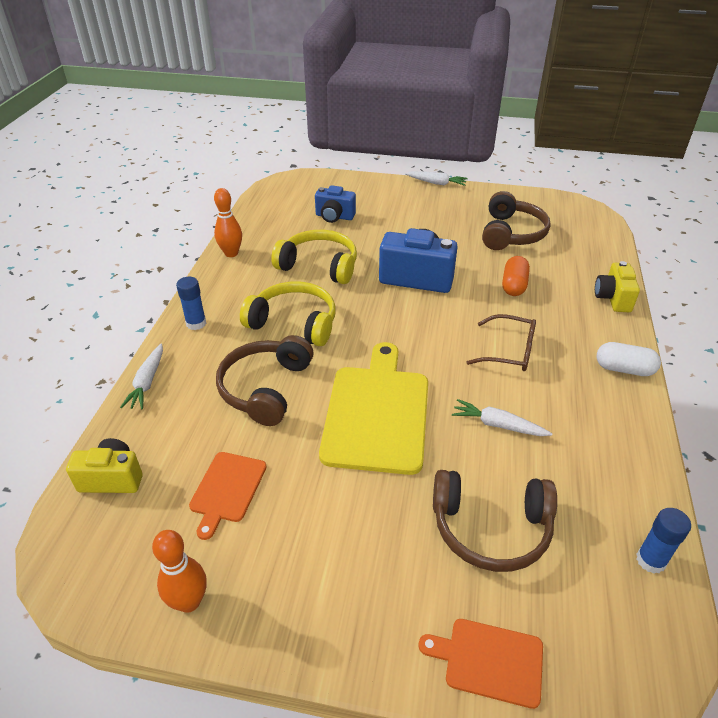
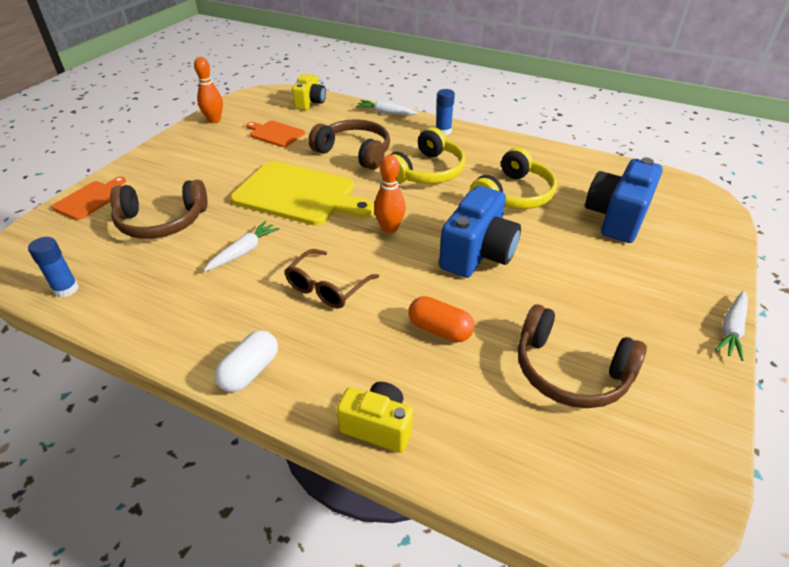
camera: 105 degrees right, 0 degrees up
orange bowling pin [214,188,242,257] -> orange bowling pin moved to [374,155,406,233]
blue camera [315,185,356,223] -> blue camera [585,157,663,243], size x1.63
brown headphones [433,470,557,572] -> brown headphones turned 120 degrees counterclockwise [110,180,208,239]

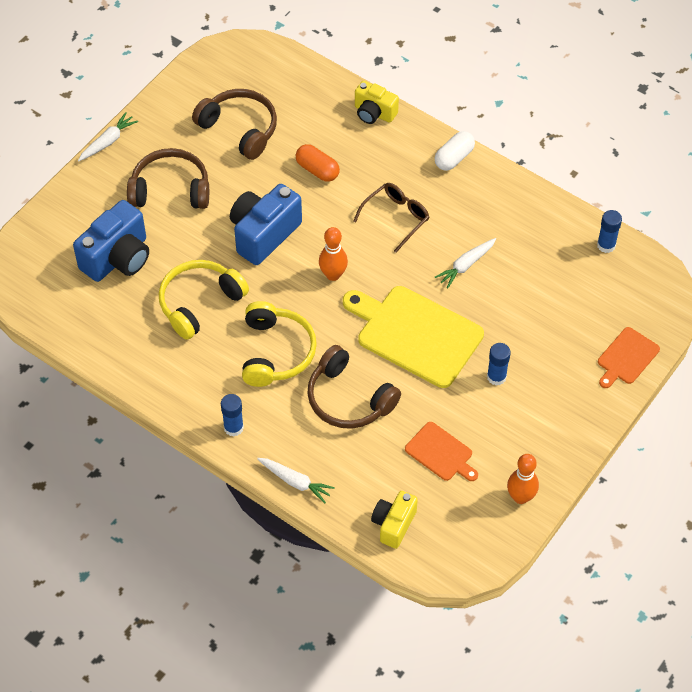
camera: 170 degrees left, 15 degrees up
brown headphones [110,180,208,239] -> brown headphones moved to [127,148,209,209]
yellow headphones [390,127,465,184] -> yellow headphones turned 135 degrees clockwise [242,301,317,387]
none -> blue glue stick [487,343,511,386]

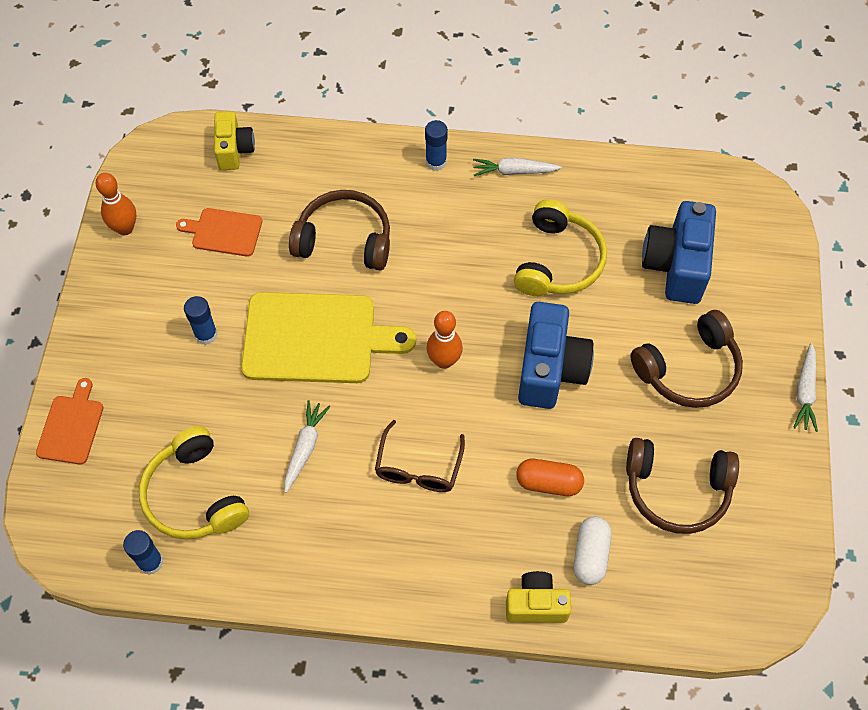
camera: 150 degrees right, 5 degrees up
yellow headphones [242,301,317,387] -> yellow headphones moved to [139,426,249,540]
white carrot [257,458,335,503] -> white carrot moved to [473,158,562,176]
white capsule [435,131,475,171] -> white capsule moved to [574,516,611,585]

